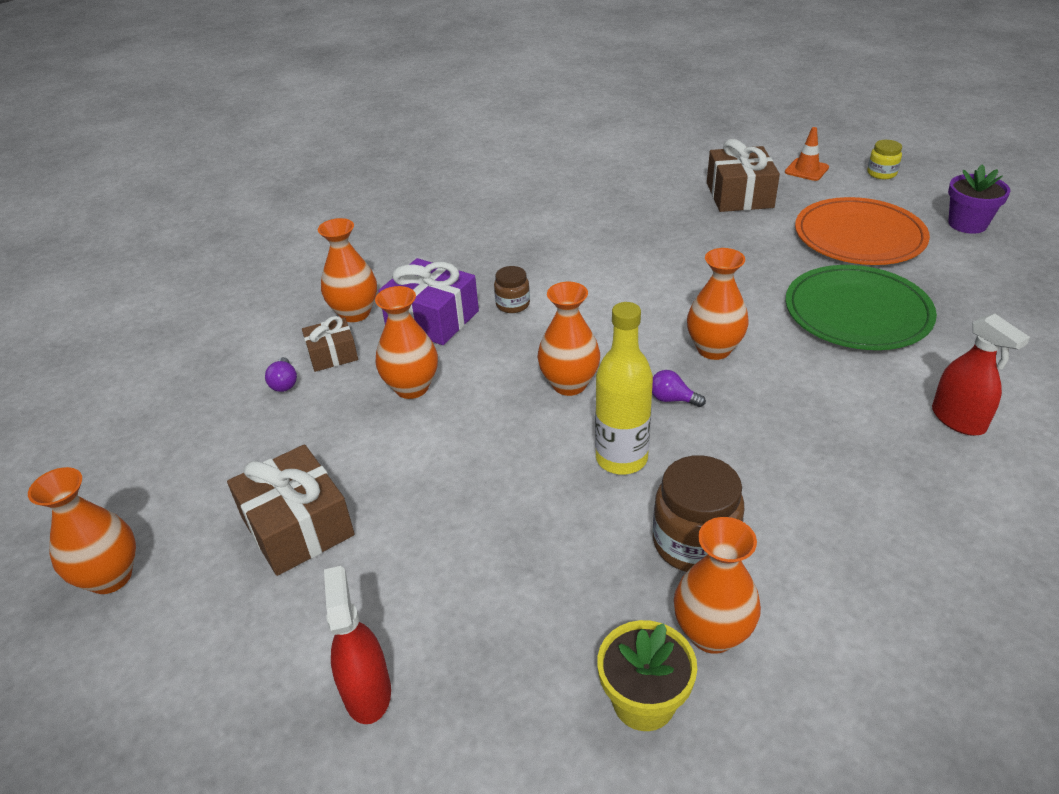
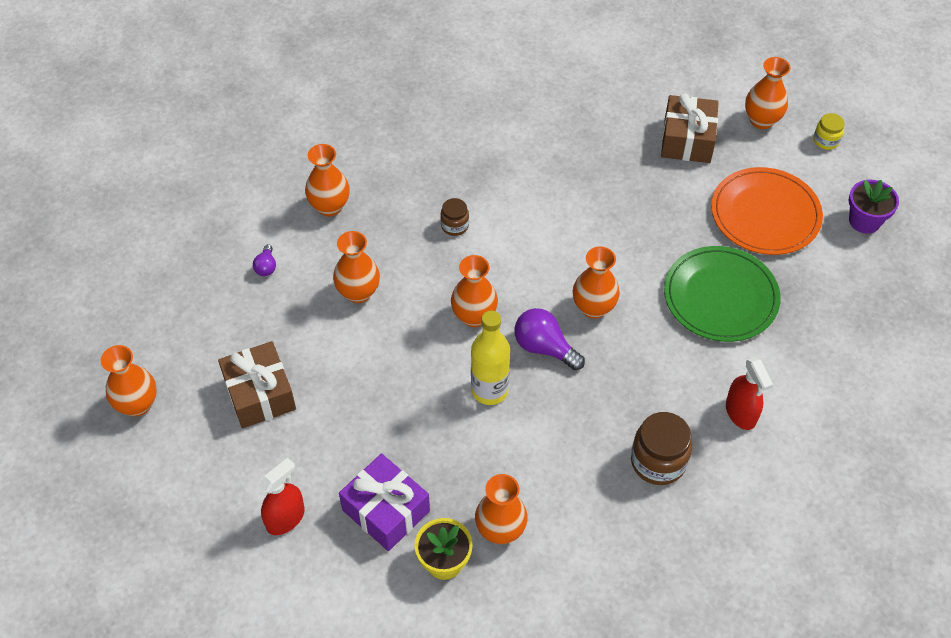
camera: 10 degrees right, 15 degrees up
brown gift [302,316,358,372] -> none
red spray bottle [324,566,391,724] -> red spray bottle turned 45 degrees clockwise [259,458,305,535]
purple gift [378,258,479,345] -> purple gift moved to [339,453,430,551]
purple light bulb [652,370,706,407] -> purple light bulb [514,308,585,370], size x1.85
brown jar [653,455,744,572] -> brown jar moved to [631,412,692,485]
orange traffic cone [785,127,829,181] -> orange vase [745,57,791,129]

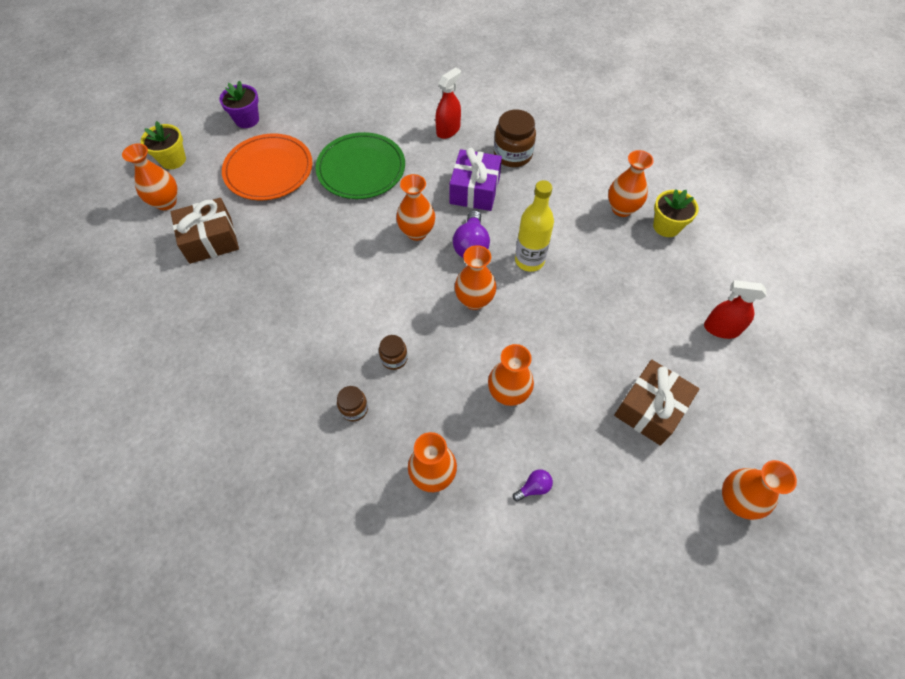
camera: 120 degrees left, 5 degrees up
purple gift [339,453,430,551] -> purple gift moved to [449,148,502,211]
yellow jar [813,113,845,150] -> yellow flower pot [141,121,186,169]
none -> brown jar [337,386,368,421]

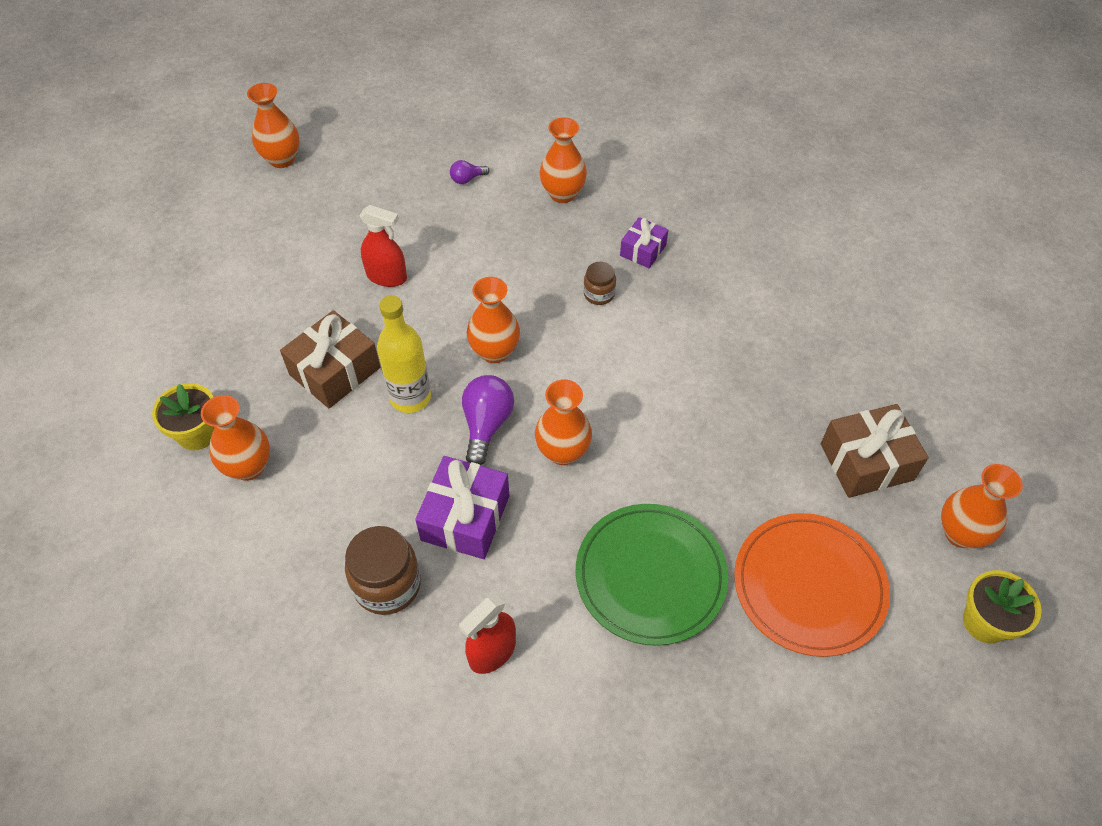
camera: 175 degrees left, 5 degrees down
purple flower pot [219,80,259,128] -> none
brown jar [337,386,368,421] -> purple gift [620,217,668,268]
orange vase [488,344,534,406] -> none
brown gift [614,360,699,446] -> brown gift moved to [280,310,380,409]
red spray bottle [704,280,766,339] -> red spray bottle moved to [359,205,407,287]

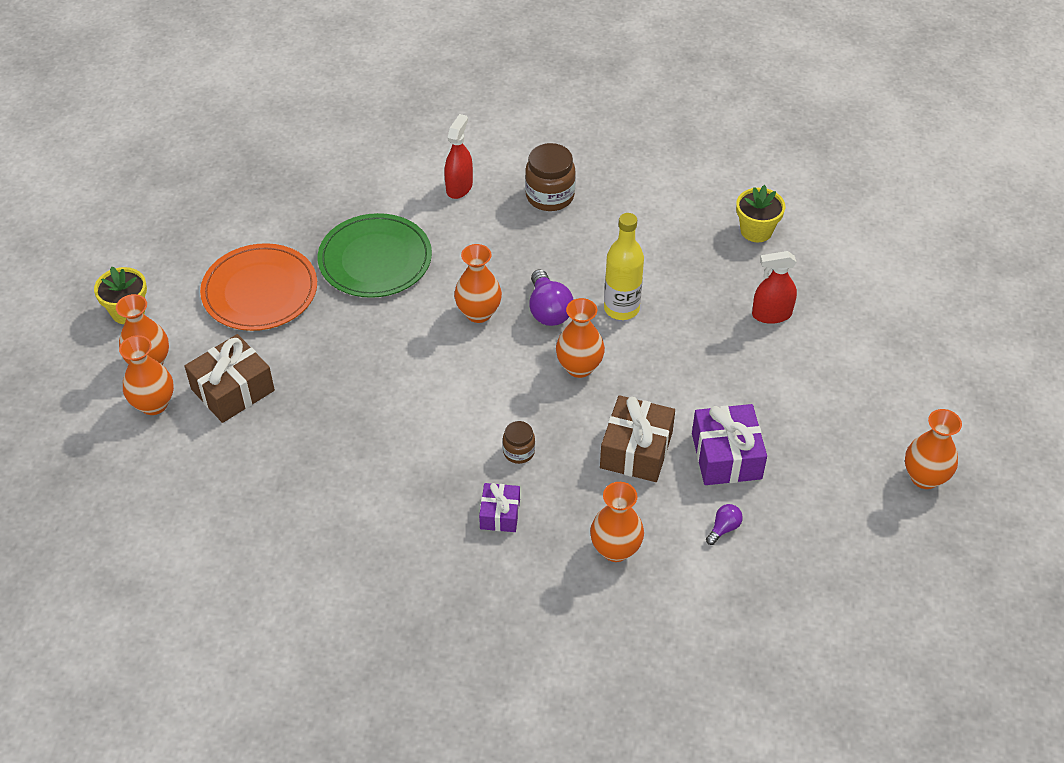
camera: 155 degrees right, 5 degrees down
orange vase [201,395,270,481] -> orange vase moved to [119,335,174,415]
brown gift [280,310,380,409] -> brown gift moved to [600,395,675,482]
red spray bottle [359,205,407,287] -> red spray bottle moved to [752,251,797,324]
purple gift [415,456,509,559] -> purple gift moved to [692,404,767,485]

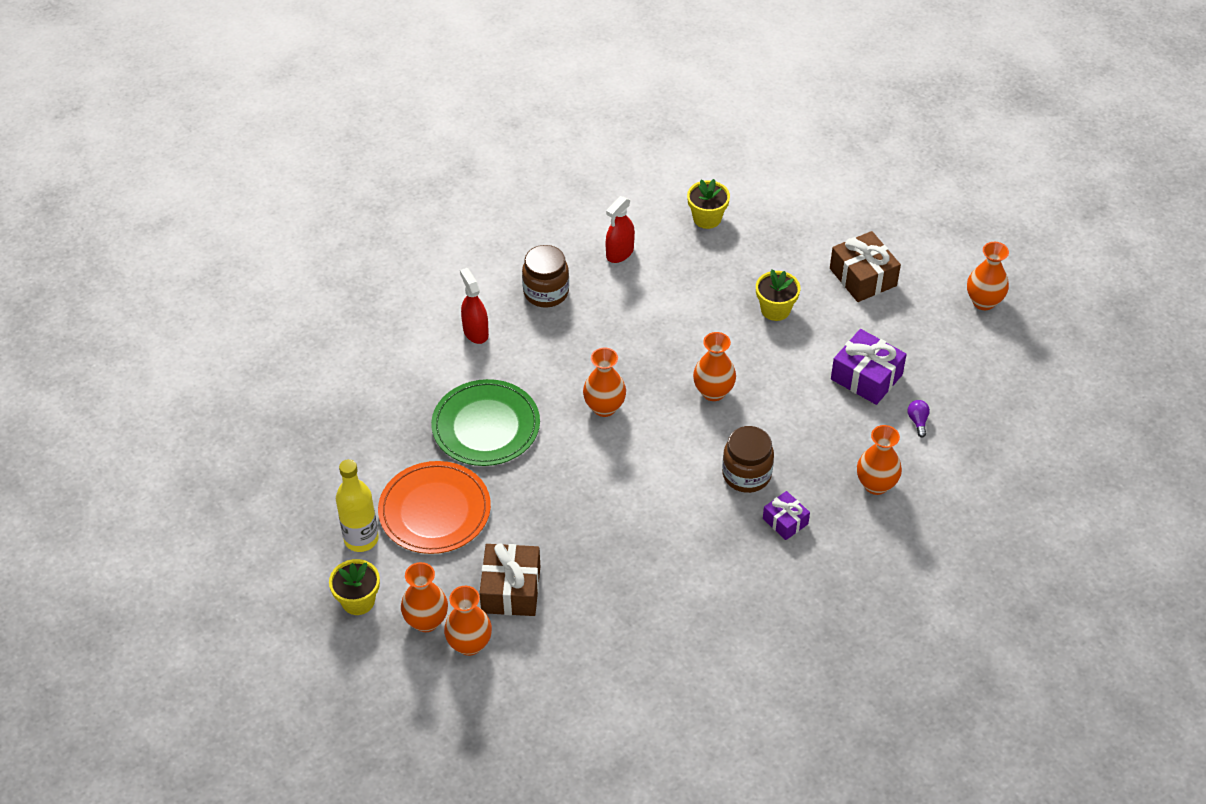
camera: 45 degrees left, 0 degrees up
brown jar [503,421,535,464] -> brown jar [722,426,774,493], size x1.78
purple light bulb [529,269,574,326] -> none
brown gift [600,395,675,482] -> brown gift moved to [830,231,901,302]
yellow bottle [604,213,644,320] -> yellow bottle moved to [336,459,379,552]
red spray bottle [752,251,797,324] -> red spray bottle moved to [606,196,635,263]
none -> yellow flower pot [756,270,800,321]

